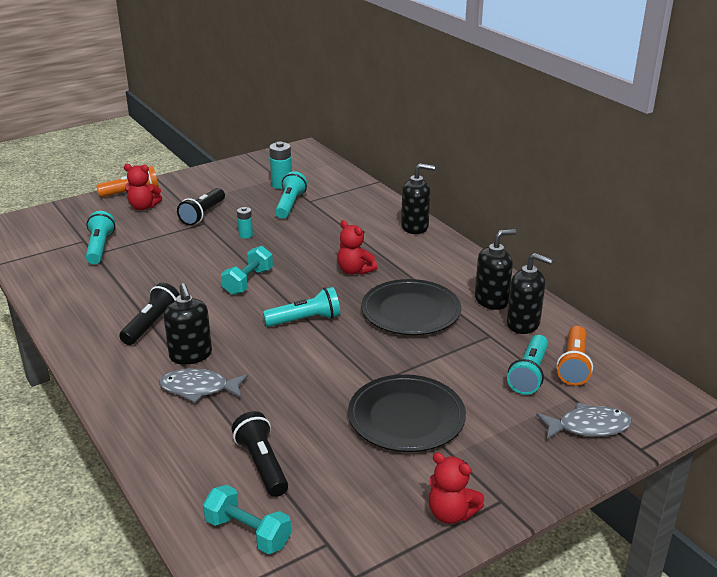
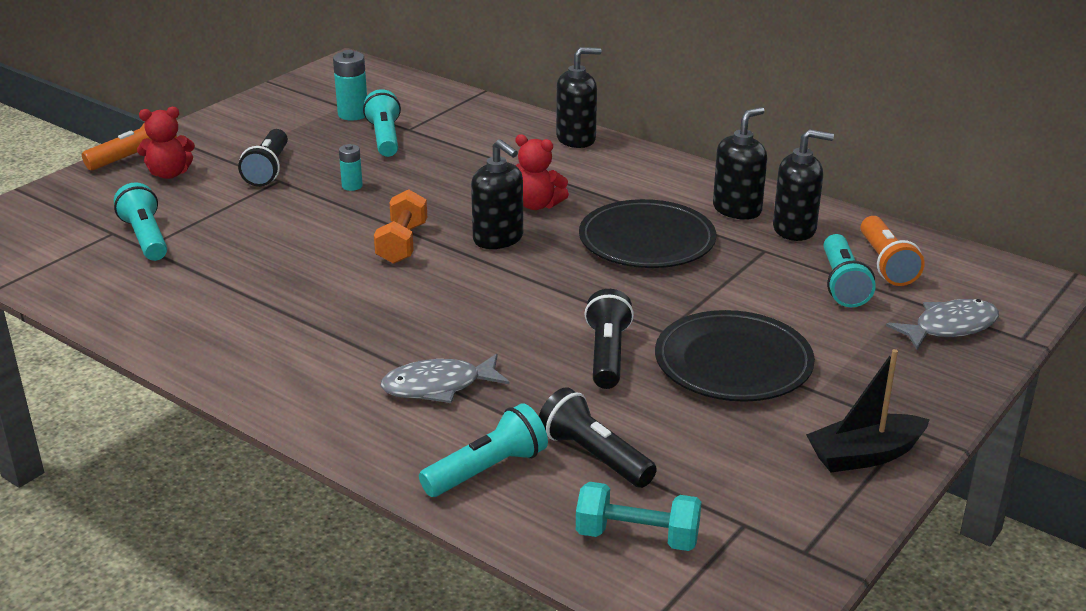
camera: 20 degrees left, 0 degrees up
black flashlight [119,283,180,345] -> black flashlight moved to [584,289,634,389]
black soap dispenser [164,283,212,365] -> black soap dispenser moved to [471,139,523,249]
turquoise dumbbell [221,246,273,295] -> orange dumbbell [374,189,427,264]
turquoise flashlight [263,287,340,327] -> turquoise flashlight moved to [419,403,548,497]
red teddy bear [429,452,484,524] -> black boat [806,349,930,472]

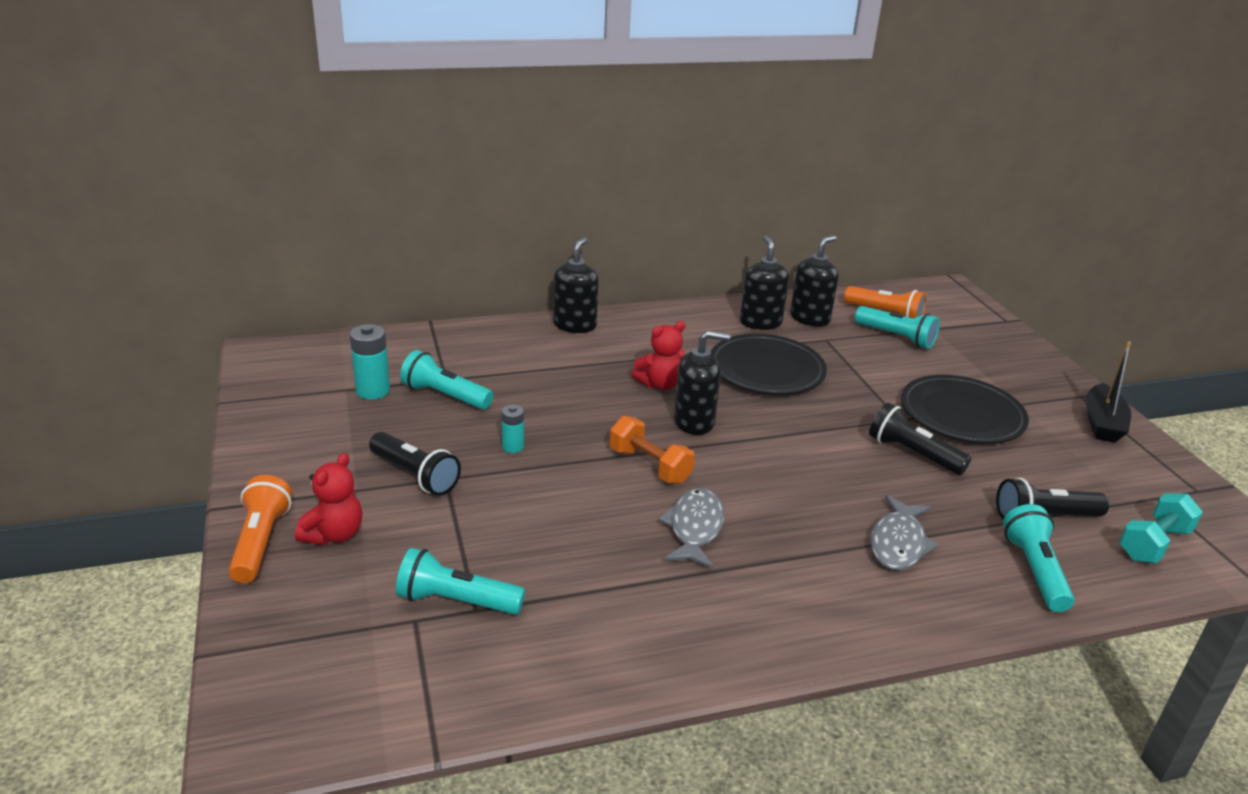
camera: 55 degrees left, 0 degrees up
grey fish [886,299,999,350] -> grey fish moved to [658,488,725,569]

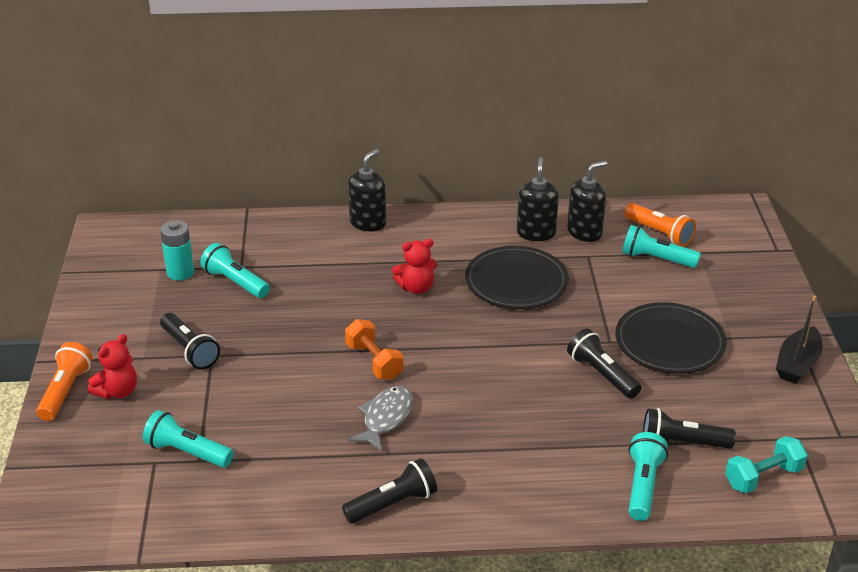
camera: 15 degrees right, 5 degrees up
turquoise battery [501,405,524,453] -> none
black soap dispenser [674,331,730,435] -> none
turquoise flashlight [855,306,940,349] -> turquoise flashlight turned 150 degrees clockwise [622,225,701,268]
grey fish [870,495,939,570] -> none
none -> black flashlight [342,458,437,523]

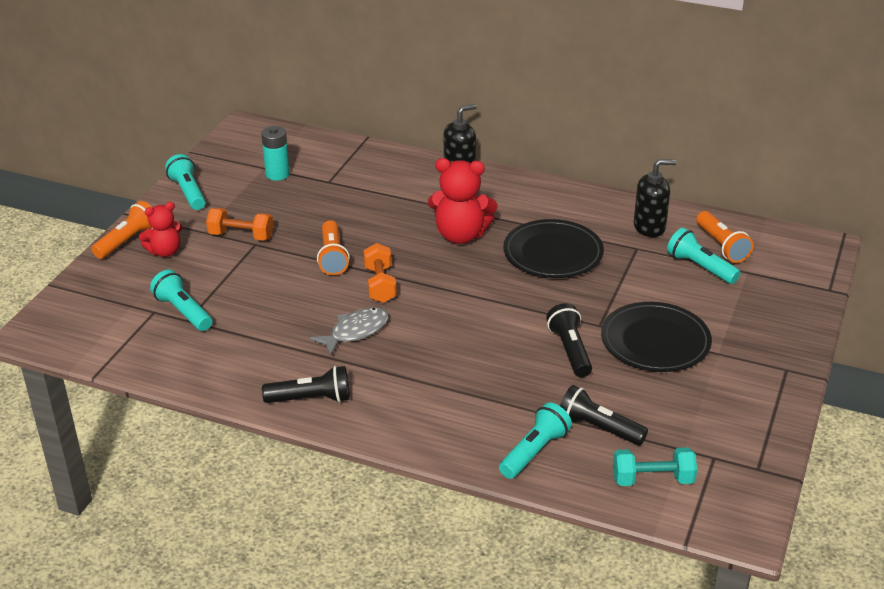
camera: 25 degrees right, 0 degrees up
black flashlight [160,313,220,370] -> orange dumbbell [206,208,273,241]
turquoise flashlight [200,243,270,298] -> turquoise flashlight moved to [165,154,206,210]
red teddy bear [392,239,437,294] -> red teddy bear [428,158,498,244], size x1.60
black soap dispenser [517,157,559,241] -> none
black boat [776,296,823,384] -> none
none -> orange flashlight [317,221,350,275]

